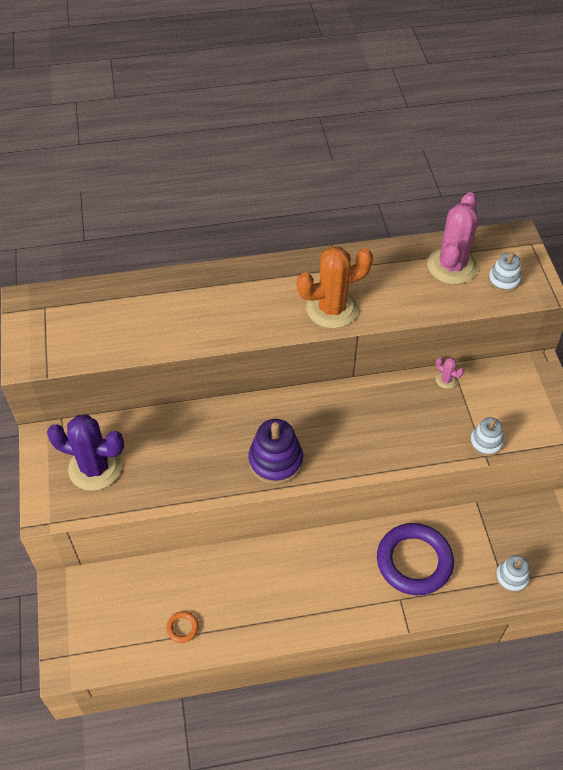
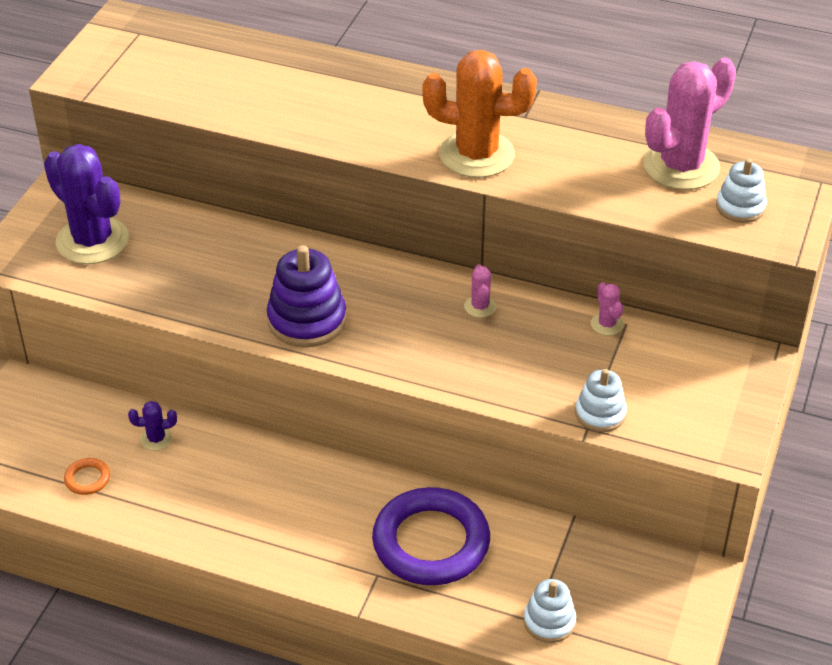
camera: 30 degrees right, 10 degrees down
none -> purple cactus [128,401,177,451]
none -> pink cactus [464,264,497,318]

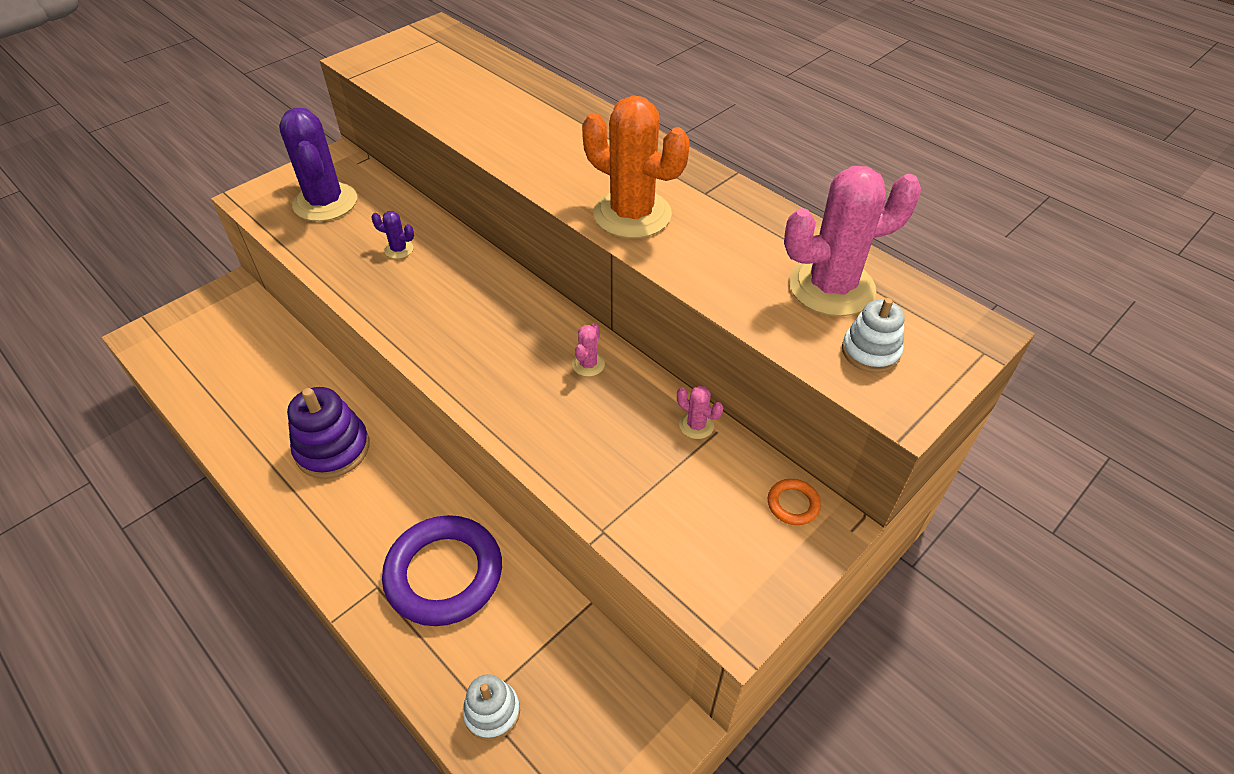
camera: 25 degrees right, 5 degrees up
orange ring [64,458,110,495] -> orange ring moved to [768,479,821,525]
purple cactus [128,401,177,451] -> purple cactus moved to [371,211,414,259]
purple stacking toy [267,245,347,348] -> purple stacking toy moved to [287,387,370,479]
white stacking toy [575,369,627,432] -> none
pink cactus [591,282,624,336] -> pink cactus turned 60 degrees counterclockwise [677,386,723,439]

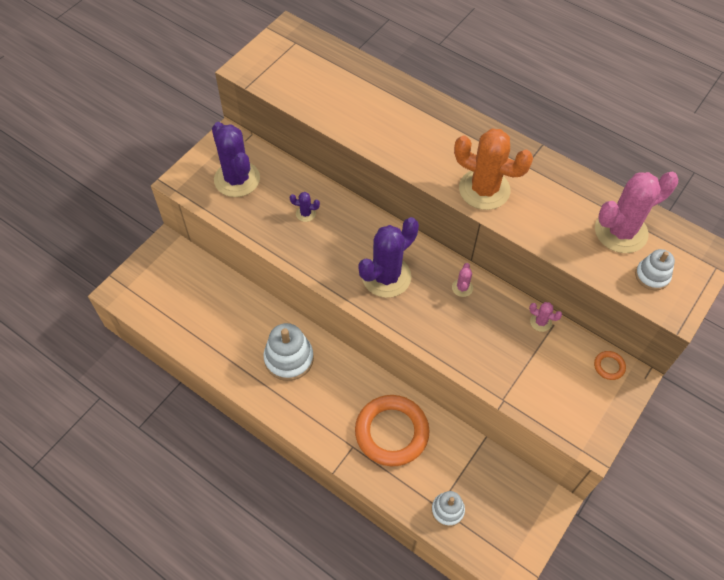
camera: 10 degrees left, 10 degrees up
purple stacking toy [287,387,370,479] -> white stacking toy [264,323,314,381]
purple ring [382,515,502,626] -> orange ring [355,395,429,466]
none -> purple cactus [358,217,419,298]

